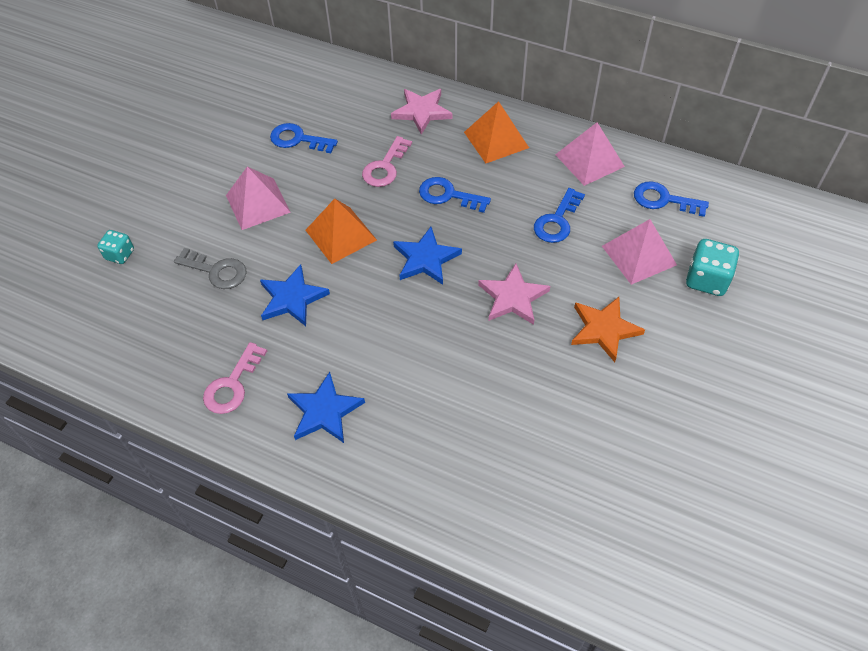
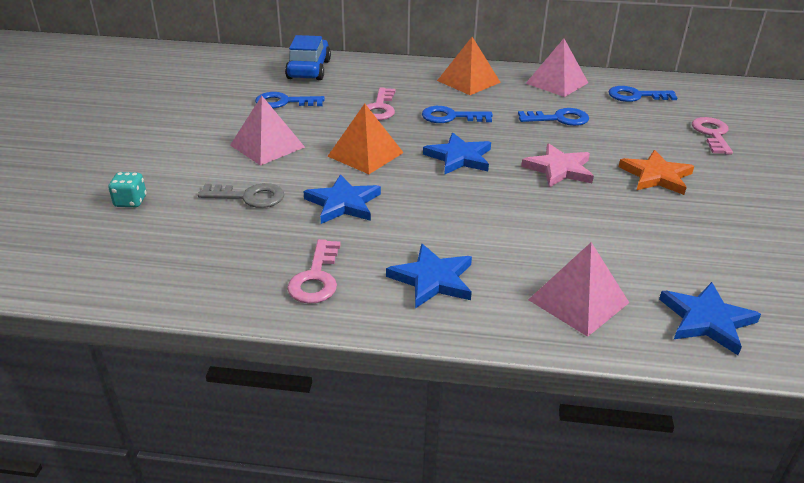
camera: 20 degrees left, 20 degrees down
pink star [391,89,453,135] -> none
blue key [534,188,585,243] -> blue key turned 105 degrees counterclockwise [518,108,589,126]
pink pyramid [602,219,677,285] -> pink pyramid moved to [528,242,629,337]
turquoise dice [686,239,739,296] -> pink key [692,117,733,155]
none -> blue car [285,35,331,80]
none -> blue star [659,282,761,355]

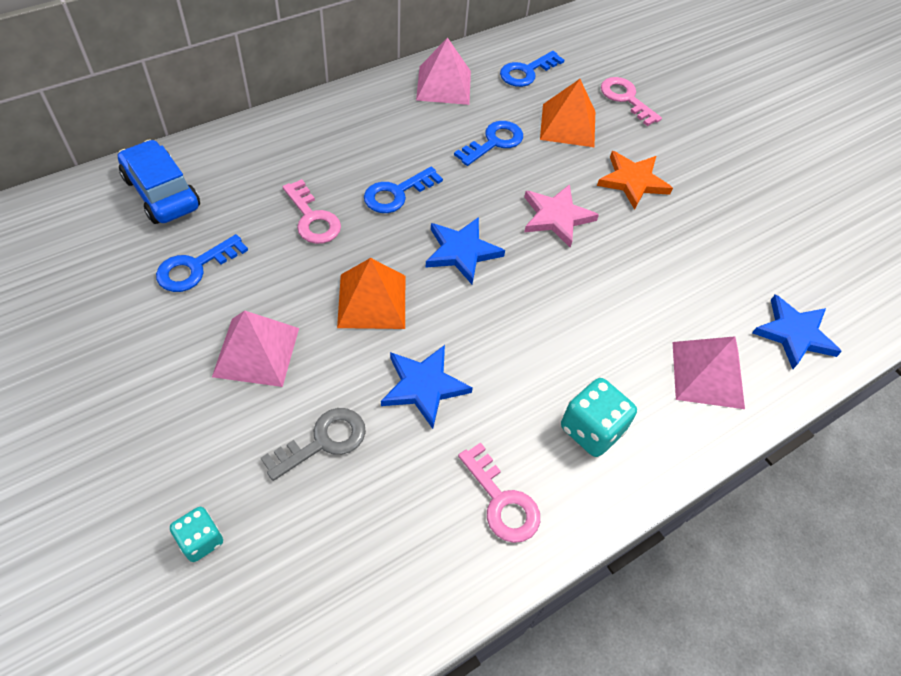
camera: 45 degrees left, 20 degrees up
blue star [386,243,472,308] -> turquoise dice [561,378,637,457]
orange pyramid [437,37,501,95] -> orange pyramid moved to [540,79,595,147]

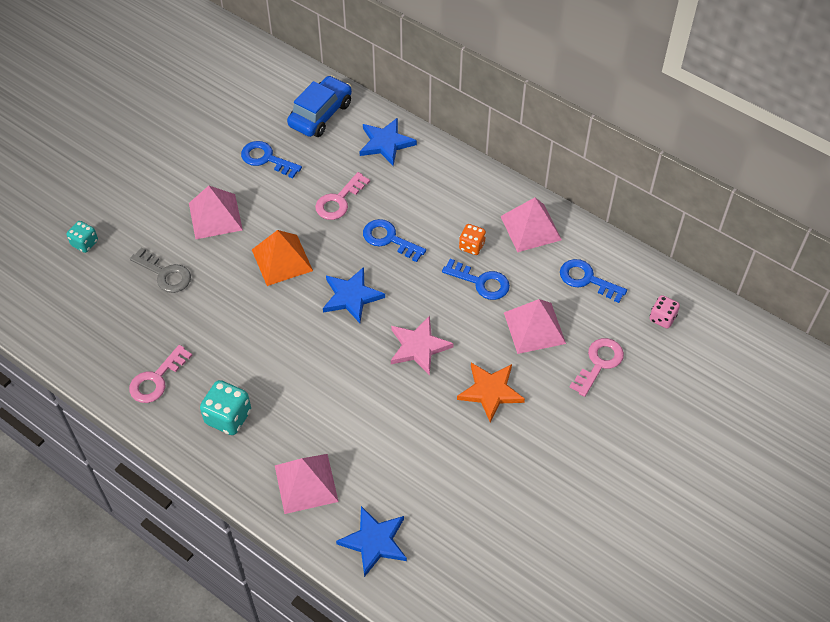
camera: 75 degrees right, 0 degrees up
blue star [381,345,473,429] -> blue star moved to [359,118,417,166]
orange pyramid [540,79,595,147] -> pink pyramid [504,299,566,354]
none -> orange dice [459,224,486,255]
none -> pink dice [650,295,680,329]

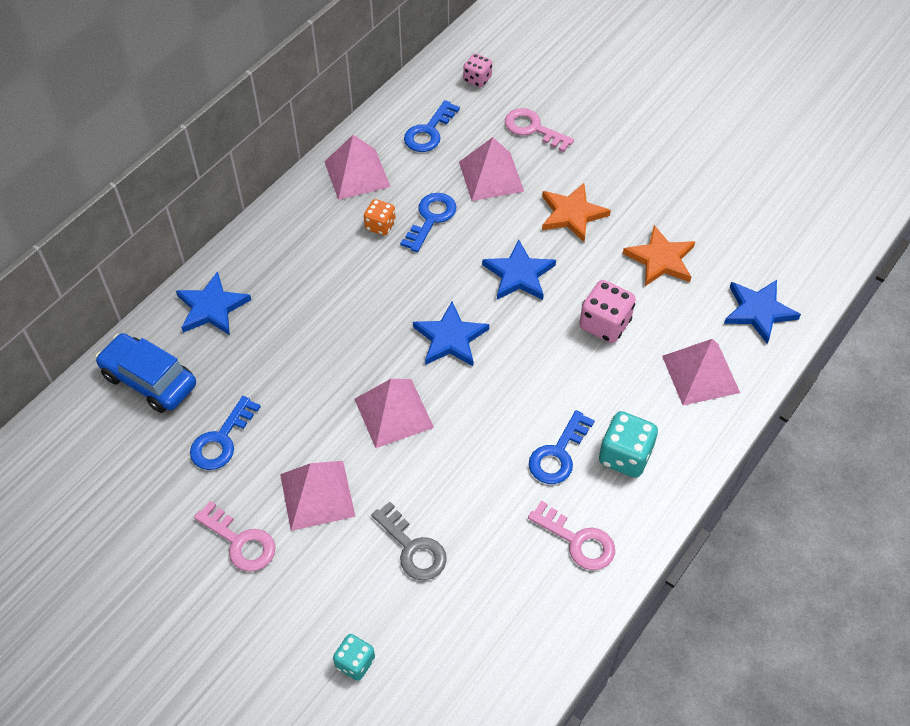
camera: 90 degrees left, 0 degrees up
grey key [130,247,191,293] -> grey key turned 105 degrees clockwise [371,501,447,580]
orange pyramid [252,230,313,286] -> pink pyramid [355,379,434,448]
pink key [315,172,370,220] -> pink key moved to [194,501,276,572]
blue key [363,219,426,262] -> blue key moved to [529,410,595,484]
pink star [391,316,454,376] -> blue star [482,239,556,300]
none -> pink dice [579,280,636,343]
none -> orange star [623,225,695,286]

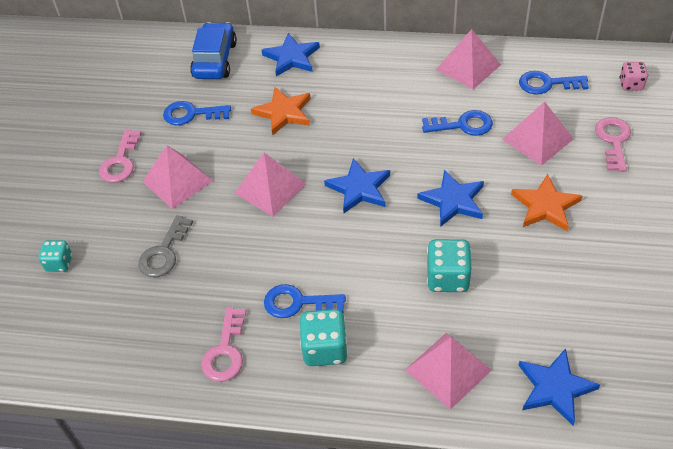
camera: 65 degrees right, 5 degrees down
orange dice [364,199,396,236] -> none
pink dice [579,280,636,343] -> turquoise dice [427,239,472,292]
orange star [623,225,695,286] -> orange star moved to [251,87,311,136]

